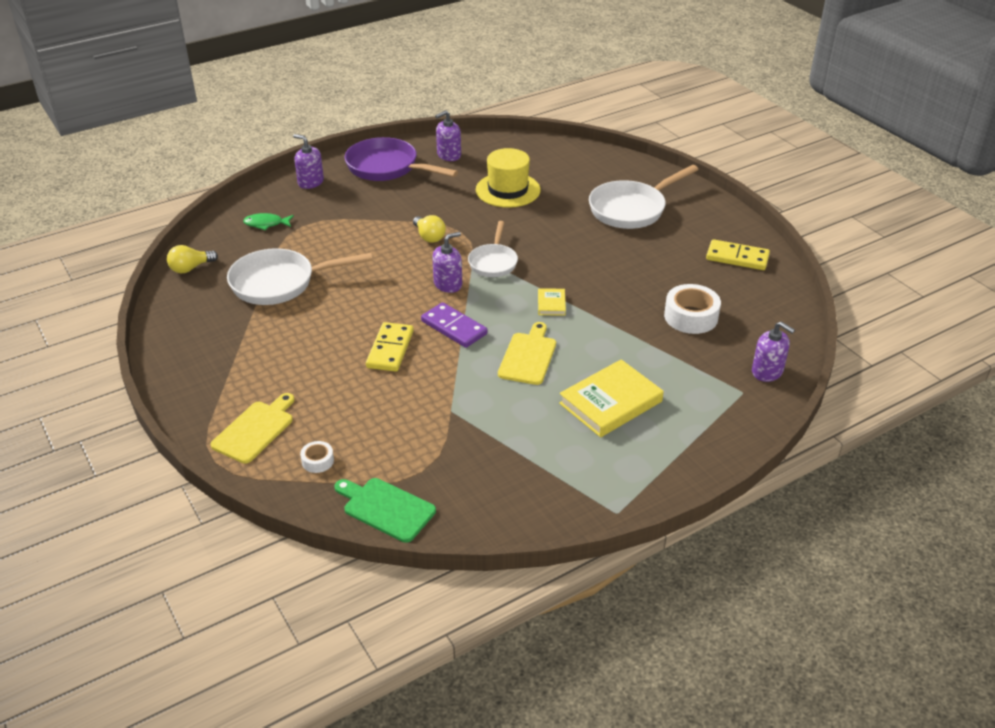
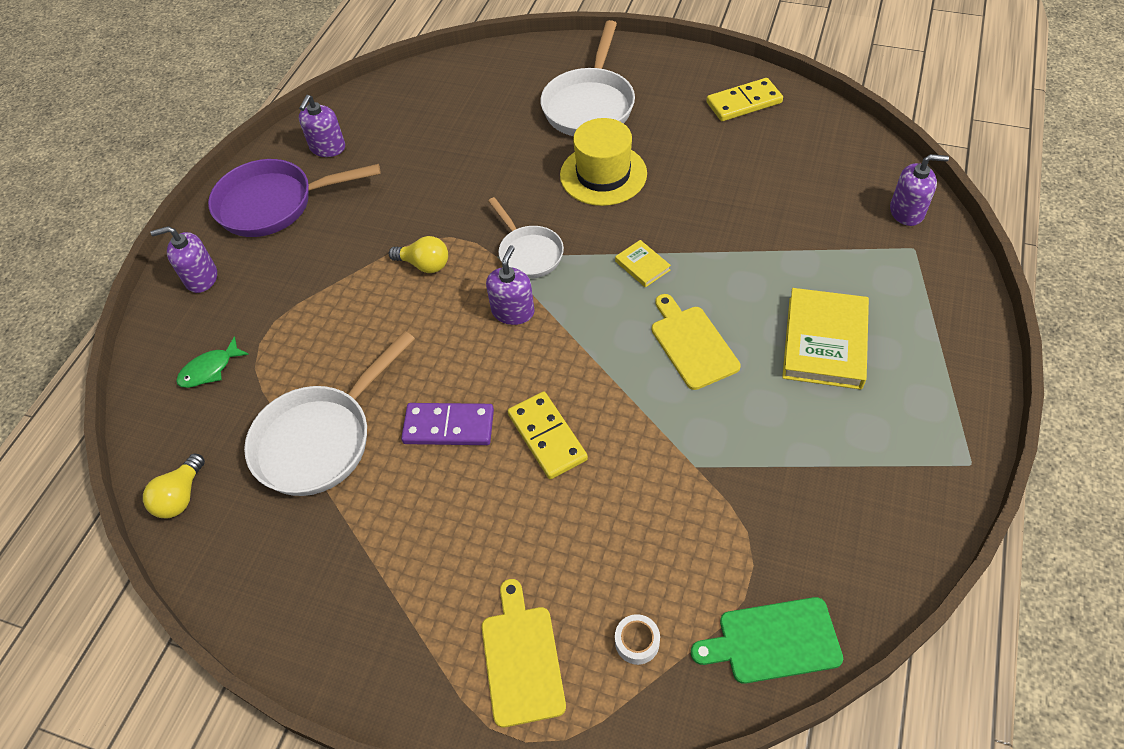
camera: 35 degrees left, 15 degrees up
purple domino [421,302,487,348] -> purple domino moved to [401,403,494,445]
yellow hat [476,148,541,208] -> yellow hat moved to [560,118,647,206]
white tape [664,284,721,334] -> none

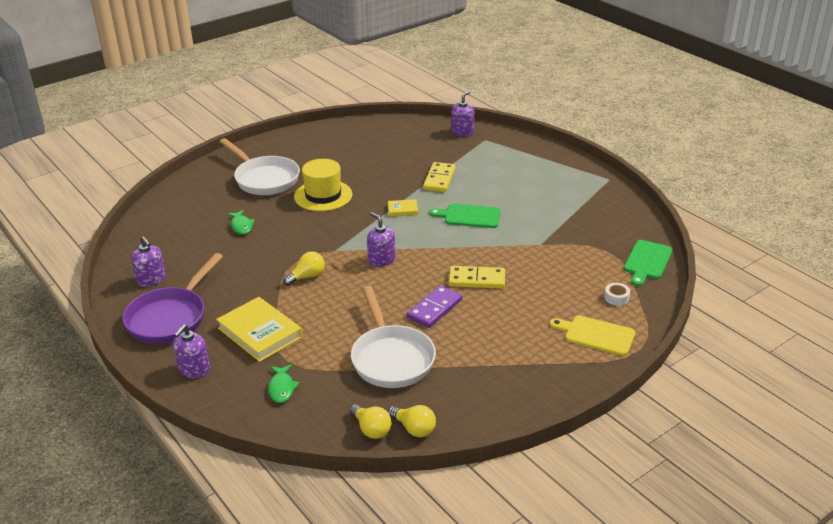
camera: 60 degrees left, 20 degrees down
white pan [488,197,564,278] -> none
yellow cutting board [652,294,741,390] -> green cutting board [429,204,501,228]
yellow domino [706,78,783,121] -> yellow domino moved to [423,162,456,192]
yellow book [782,288,869,390] -> yellow book moved to [216,297,302,362]
none -> green fish [227,210,255,234]
none -> yellow light bulb [388,405,436,437]

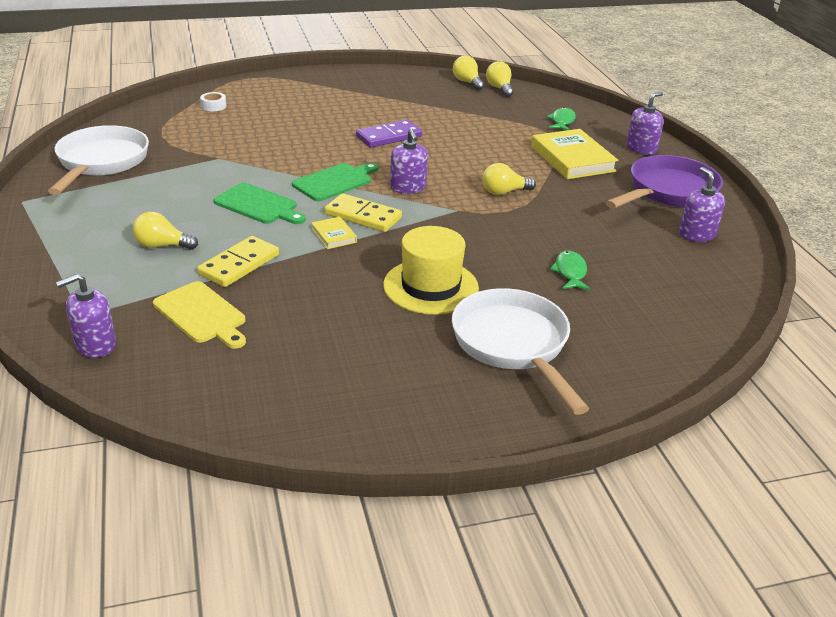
camera: 160 degrees left, 0 degrees up
white pan [351,286,436,388] -> white pan moved to [48,125,149,195]
yellow book [388,199,418,216] -> yellow book turned 45 degrees clockwise [311,217,357,249]
yellow domino [449,266,505,289] -> yellow domino moved to [324,193,402,232]
yellow cutting board [550,315,635,356] -> yellow cutting board moved to [153,281,246,349]
green cutting board [624,240,673,286] -> green cutting board moved to [292,163,378,201]
none -> yellow light bulb [133,212,198,250]

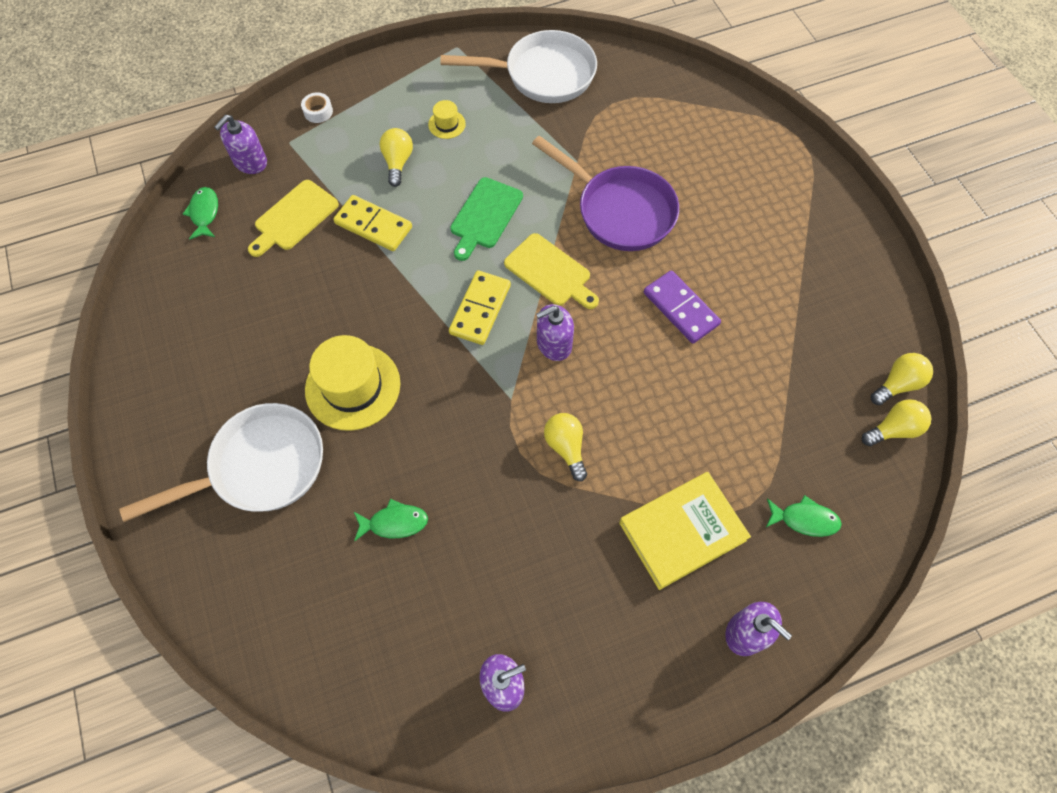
camera: 85 degrees right, 30 degrees up
purple soap dispenser [56,274,116,358] -> purple soap dispenser turned 105 degrees counterclockwise [214,115,267,174]
white tape [200,92,227,111] -> white tape moved to [301,92,333,123]
green cutting board [292,163,378,201] -> yellow cutting board [504,233,599,309]
yellow book [311,217,357,249] -> none
purple pan [606,155,723,209] -> purple pan moved to [532,136,679,251]
none -> green fish [183,187,218,240]
none -> yellow hat [428,100,466,139]

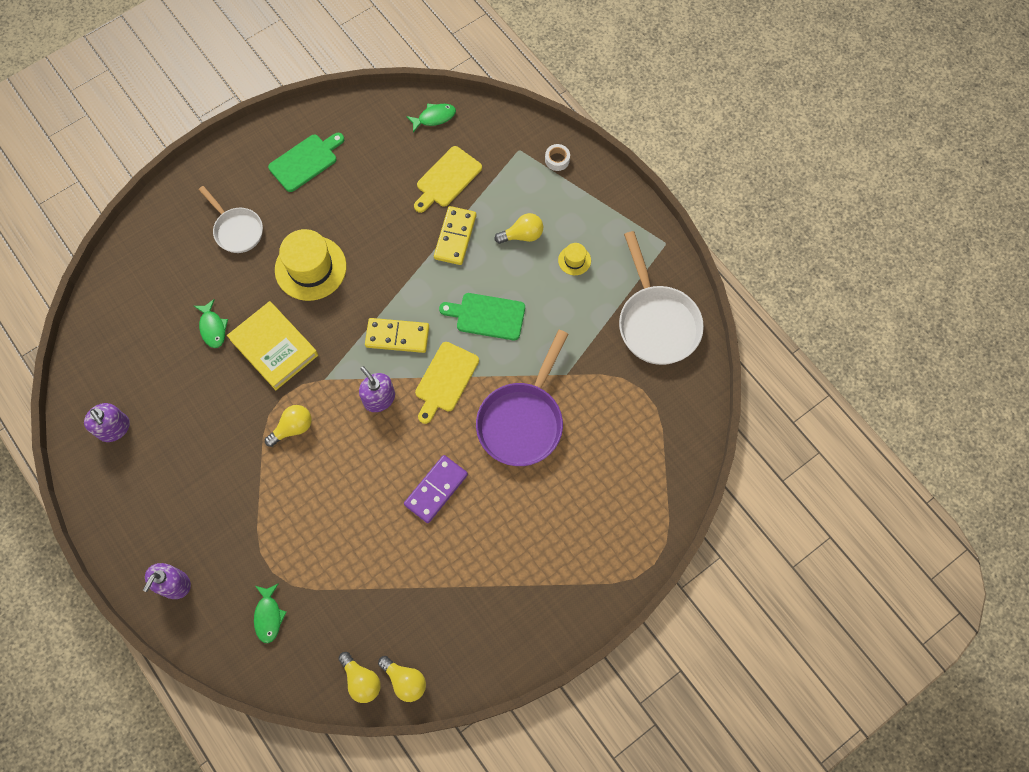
camera: 75 degrees right, 5 degrees up
white pan [119,403,323,522] -> white pan [199,186,263,253], size x0.61
purple soap dispenser [214,115,267,174] -> none
yellow cutting board [248,180,339,257] -> yellow cutting board turned 75 degrees counterclockwise [414,146,482,213]
yellow book [619,472,751,590] -> yellow book moved to [227,301,318,390]
none -> green cutting board [268,133,344,192]

